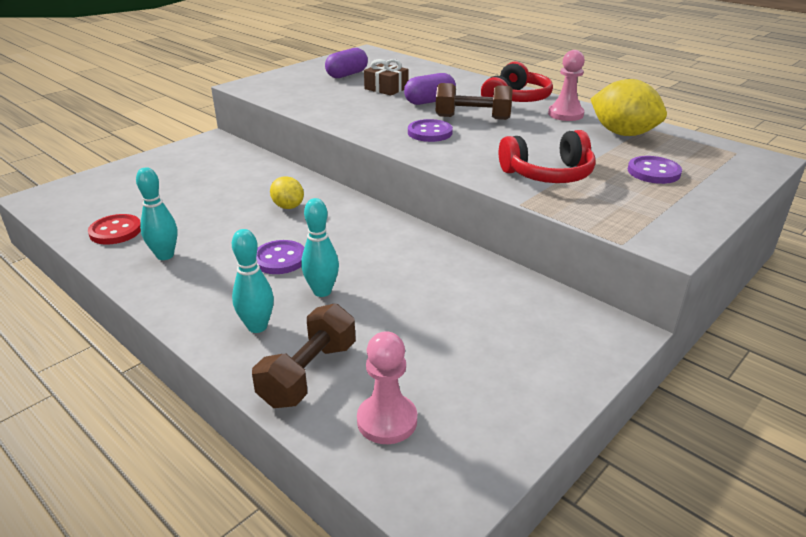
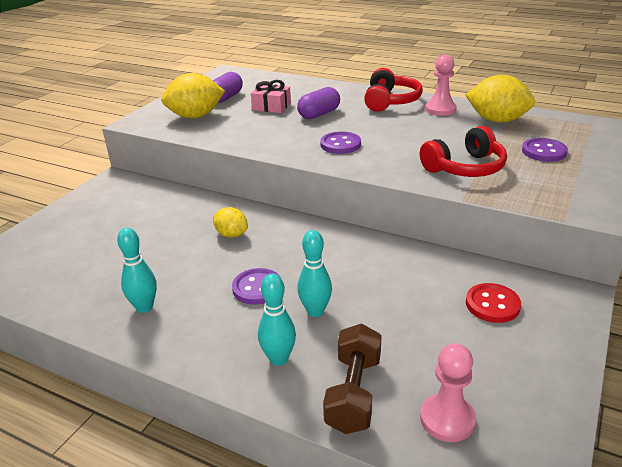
camera: 15 degrees left, 0 degrees up
red button [88,214,141,244] -> red button moved to [466,283,521,323]
brown gift [364,59,409,96] -> pink gift [251,80,291,113]
brown dumbbell [436,83,513,120] -> none
none -> yellow lemon [161,73,225,118]

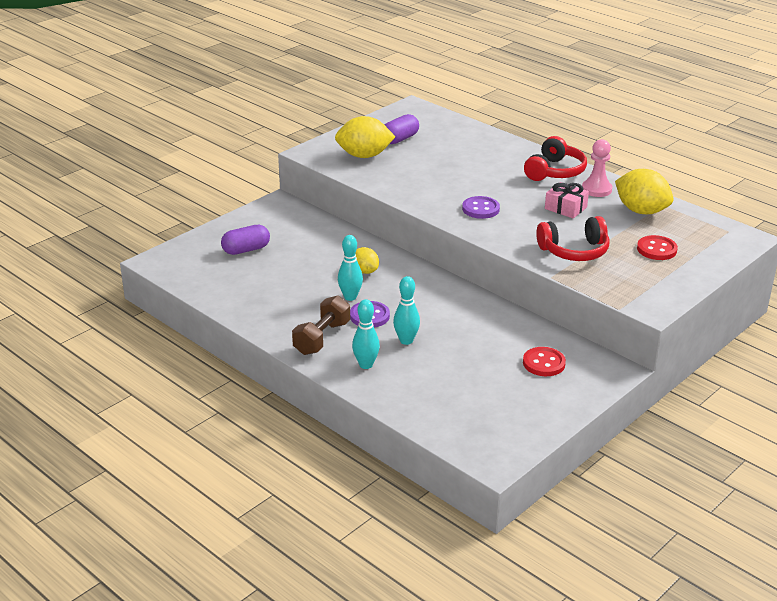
camera: 15 degrees right, 0 degrees up
turquoise bowling pin [117,228,157,313] -> turquoise bowling pin moved to [338,235,363,301]
pink gift [251,80,291,113] -> pink gift moved to [545,182,589,218]
purple capsule [297,87,340,119] -> purple capsule moved to [221,225,270,255]
brown dumbbell [323,323,382,434] -> brown dumbbell moved to [292,295,350,355]
pink pawn [420,343,476,442] -> none
purple button [522,138,568,162] -> red button [637,235,678,260]

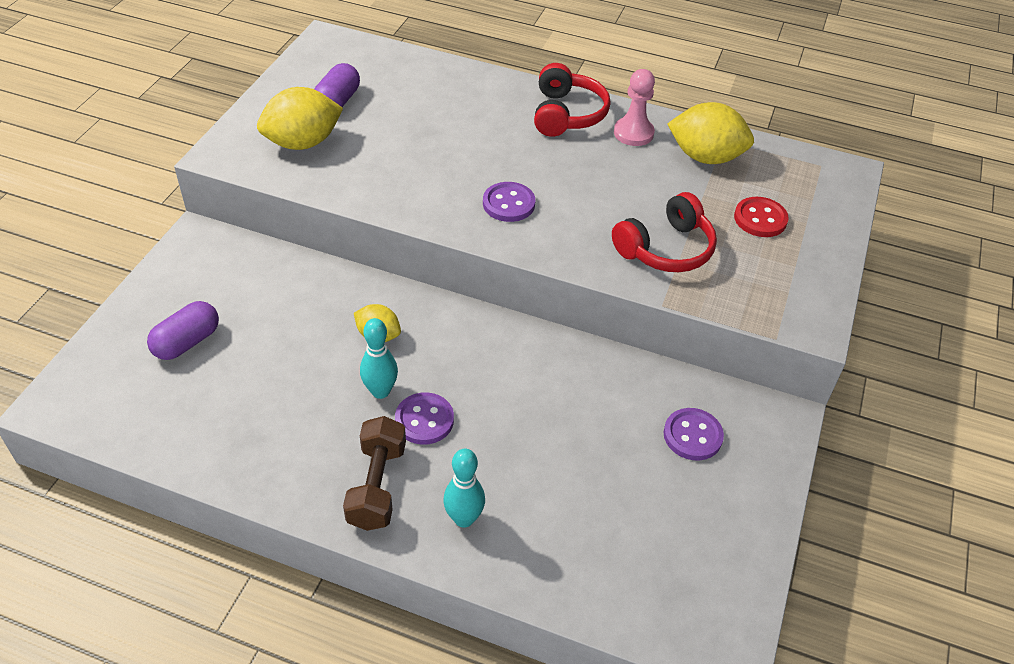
camera: 25 degrees left, 15 degrees up
turquoise bowling pin [393,276,420,345] -> none
red button [523,347,566,376] -> purple button [664,408,724,460]
pink gift [545,182,589,218] -> none

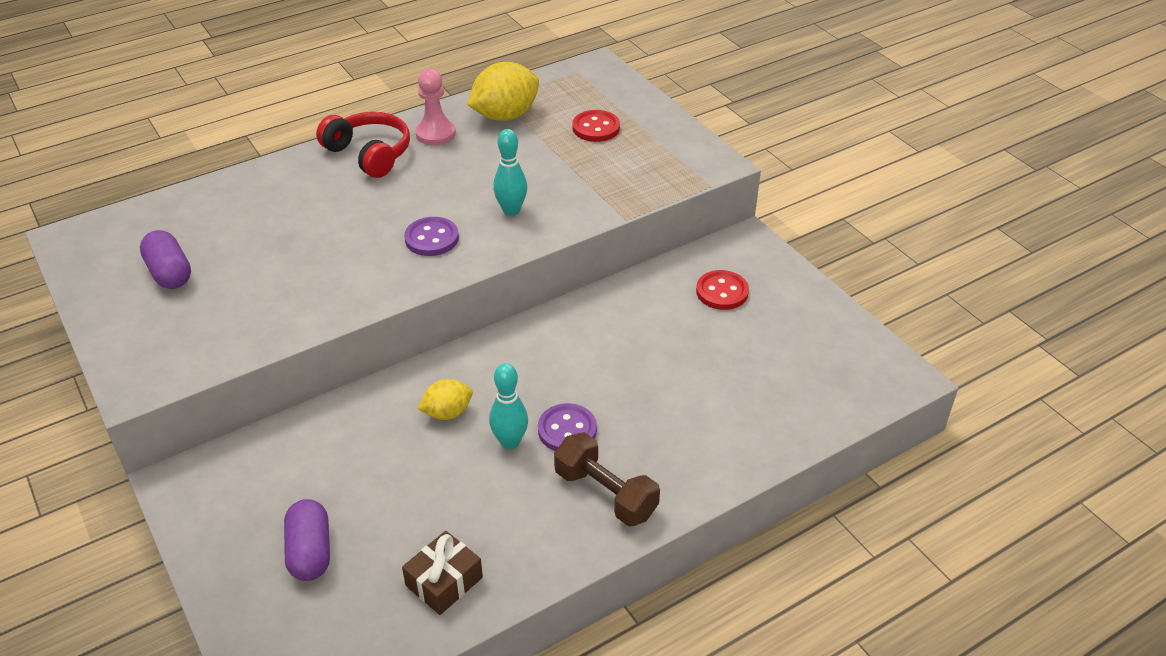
camera: 50 degrees left, 5 degrees down
yellow lemon [257,87,343,150] -> none
turquoise bowling pin [443,449,485,528] -> turquoise bowling pin moved to [493,129,527,216]
red headphones [612,192,717,272] -> none
purple button [664,408,724,460] -> red button [696,270,749,310]
none -> brown gift [402,531,483,615]

